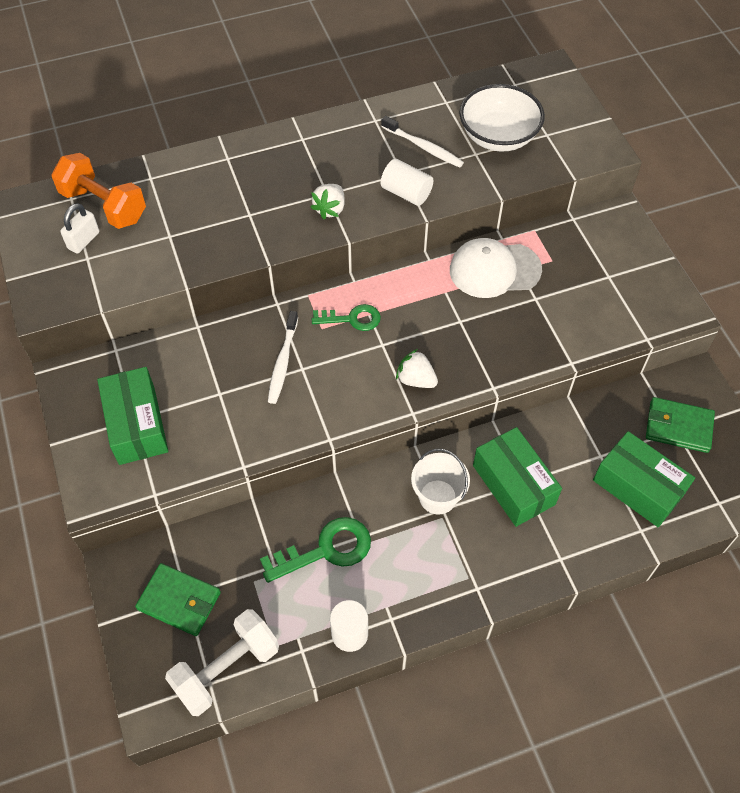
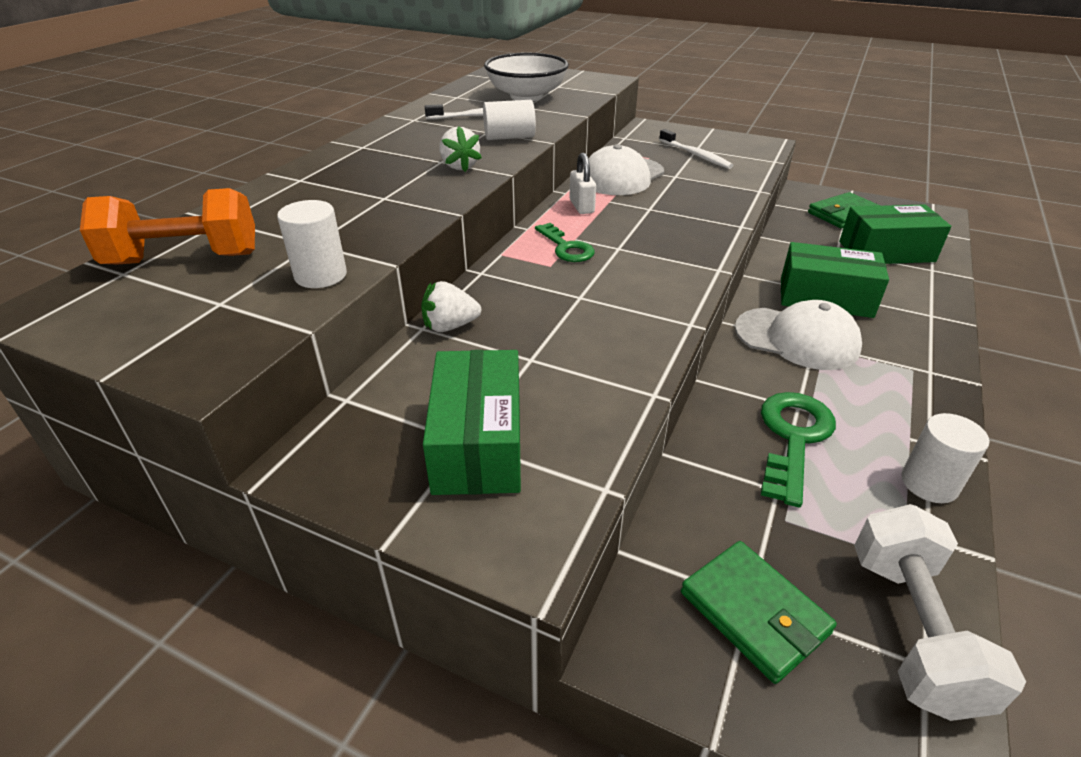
camera: 45 degrees left, 20 degrees down
white padlock [60,203,99,254] -> white padlock moved to [569,153,596,214]
green box [97,367,168,465] -> green box turned 60 degrees clockwise [423,350,521,495]
green wallet [135,563,221,636] -> green wallet turned 75 degrees clockwise [681,541,837,684]
white toothbrush [268,311,298,404] -> white toothbrush moved to [659,129,733,169]
green key [312,304,381,331] -> green key turned 105 degrees clockwise [535,223,595,262]
white strawberry [396,349,438,388] -> white strawberry moved to [421,281,481,332]
white bucket [411,449,470,515] -> white cap [735,300,862,370]
none -> white cylinder [277,200,347,288]

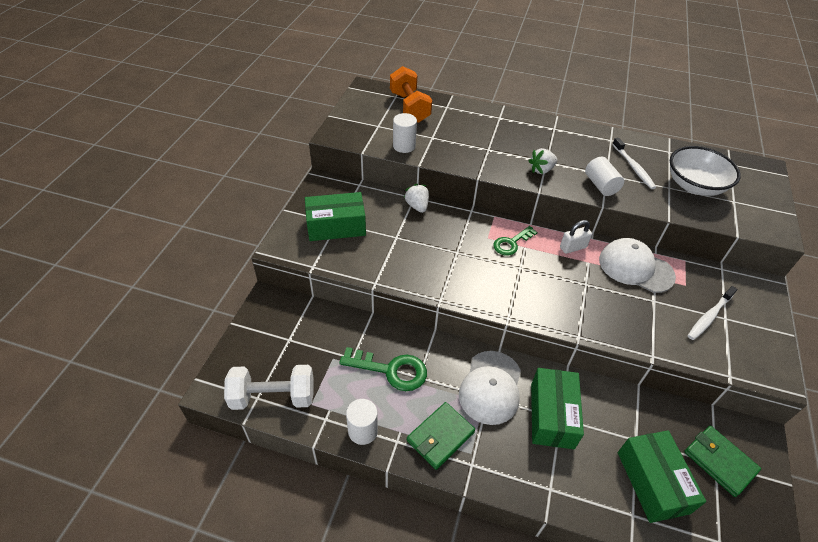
camera: 80 degrees right, 10 degrees up
green wallet [681,541,837,684] -> green wallet moved to [407,402,475,470]

